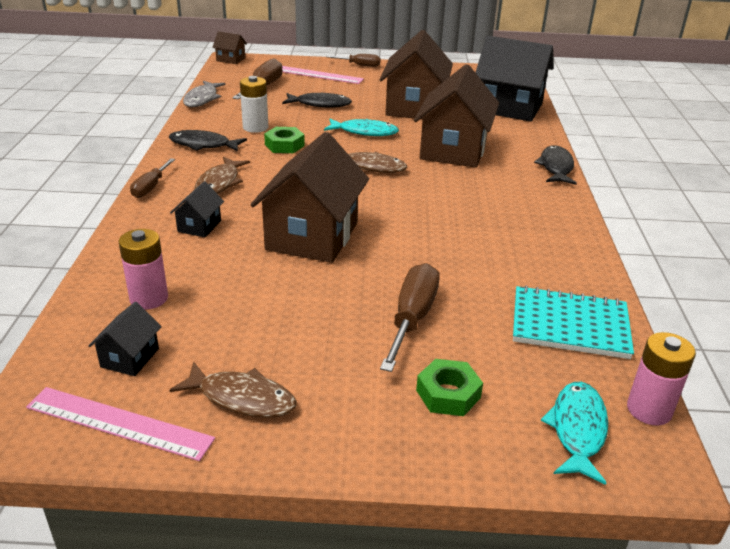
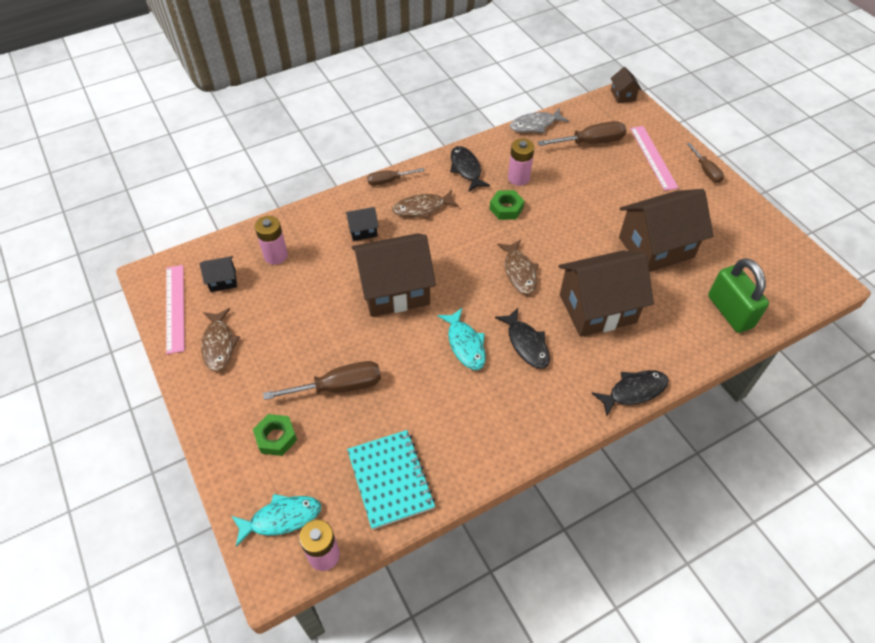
camera: 60 degrees right, 20 degrees up
white battery [240,76,268,133] -> pink battery [508,138,534,186]
black fish [282,92,352,108] -> black fish moved to [495,308,550,369]
turquoise fish [324,118,399,136] -> turquoise fish moved to [438,308,486,370]
black house [475,36,553,122] -> green padlock [708,258,769,333]

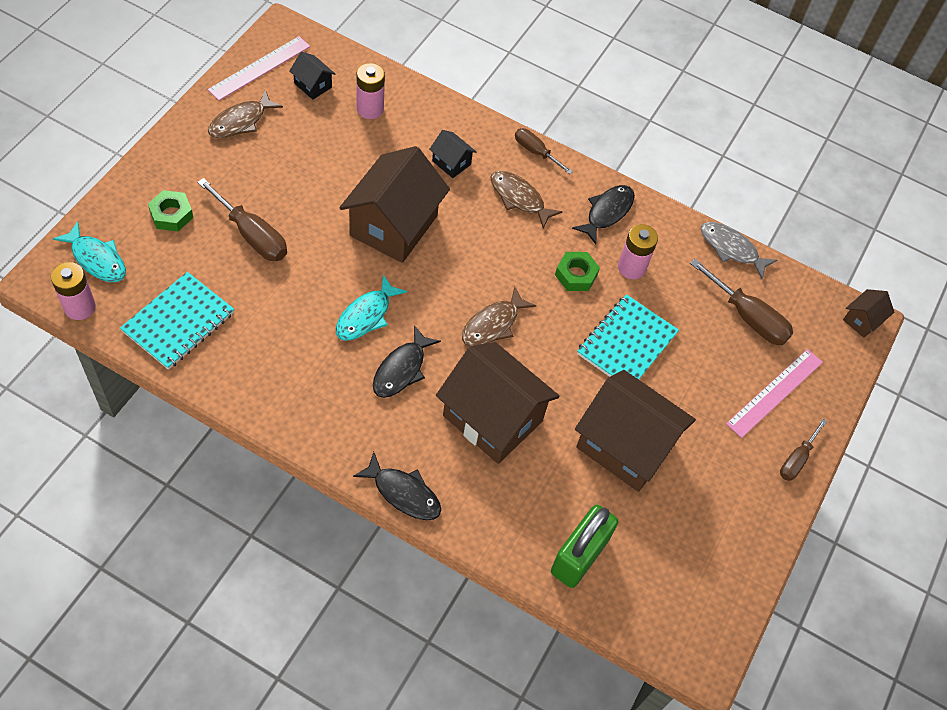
camera: 50 degrees right, 5 degrees up
brown house [352,233,436,317] -> brown house turned 75 degrees clockwise [339,146,450,263]
none -> turquoise notebook [577,294,679,379]

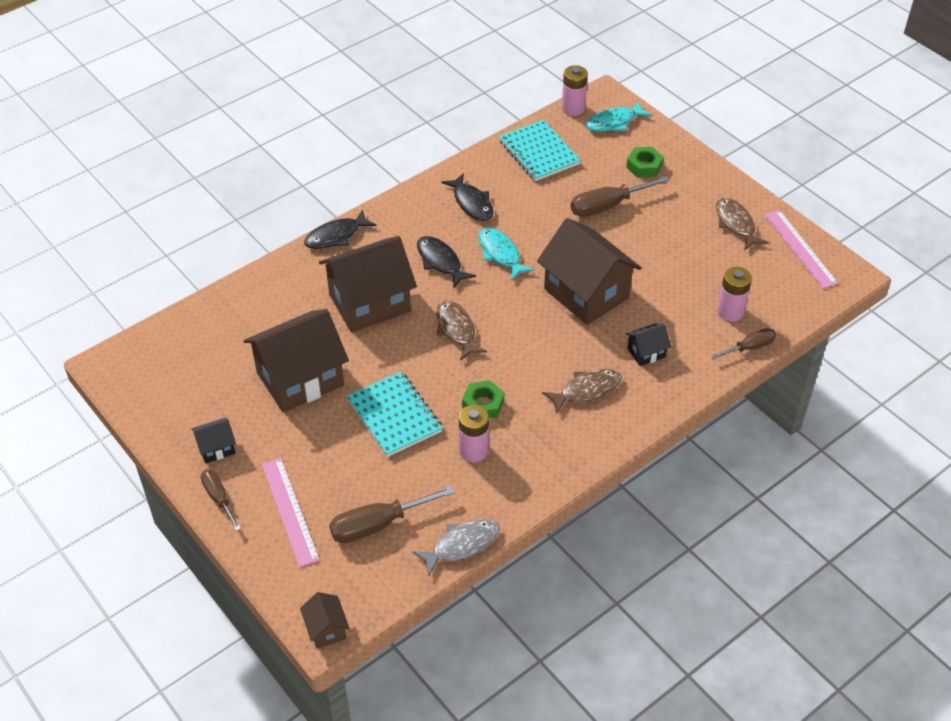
camera: 120 degrees right, 10 degrees down
black house [289,52,335,100] -> black house moved to [191,417,236,463]
brown screwdriver [515,128,573,174] -> brown screwdriver moved to [711,328,776,360]
green padlock [551,505,618,588] -> none
black fish [572,185,635,244] -> black fish moved to [441,173,494,221]

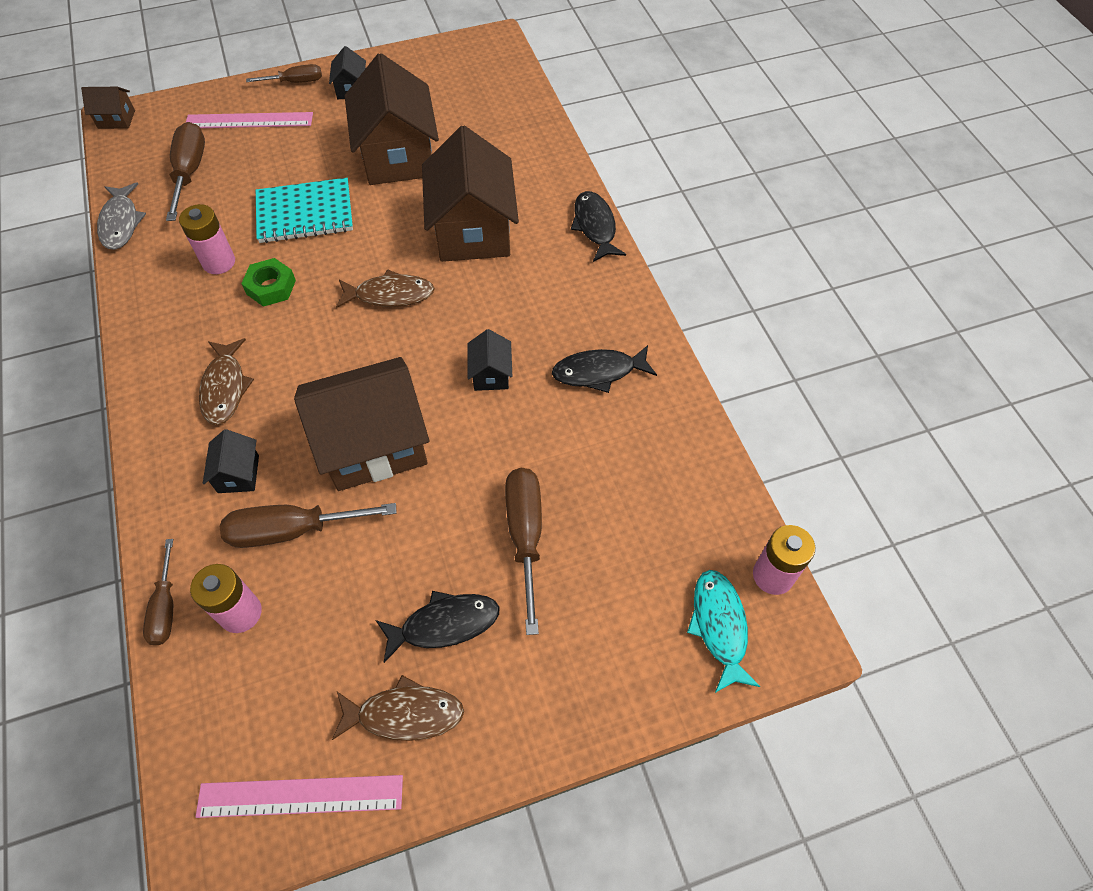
camera: 110 degrees right, 10 degrees up
black fish [417,236,476,289] -> black fish moved to [376,591,500,663]
turquoise fish [478,227,534,281] -> black house [467,329,512,391]
turquoise notebook [499,120,581,181] -> none
green nut [626,147,664,178] -> none
none -> brown screwdriver [220,503,397,548]

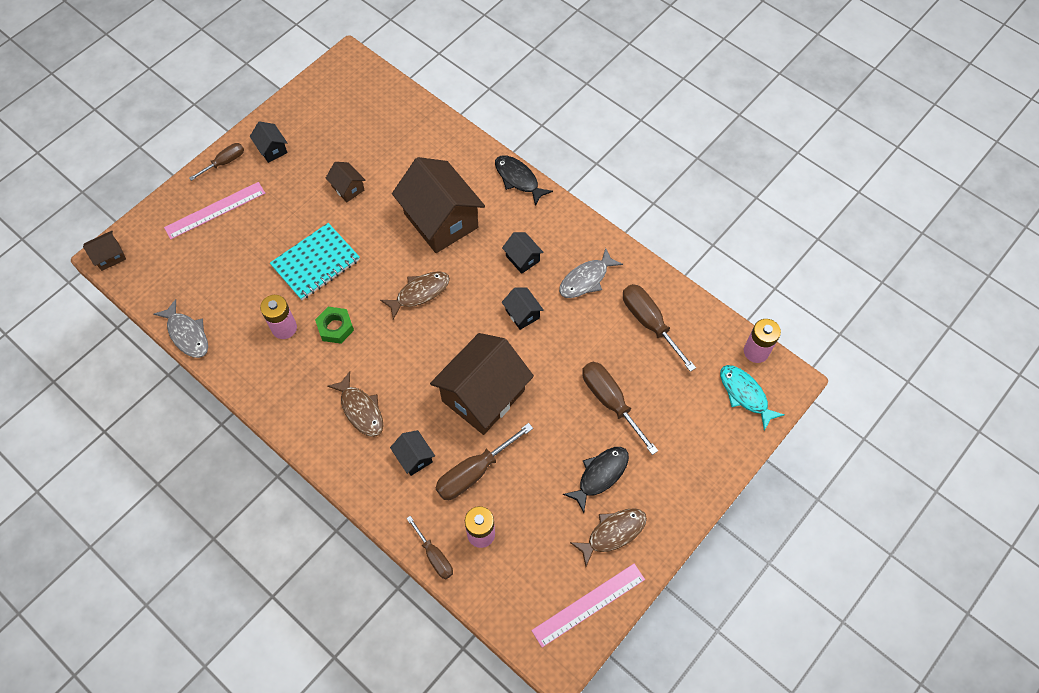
camera: 30 degrees left, 5 degrees up
brown screwdriver [166,122,205,221] -> brown screwdriver moved to [623,284,696,372]
brown house [345,53,439,185] -> brown house [326,162,366,202], size x0.44
black fish [552,345,657,393] -> grey fish [559,248,623,298]
none -> black house [502,232,544,274]

